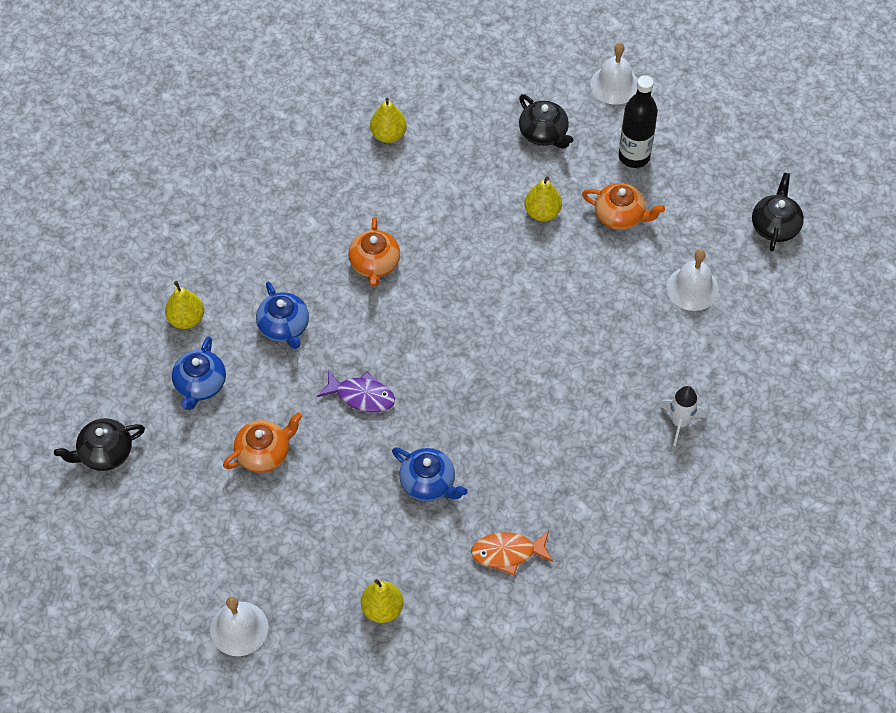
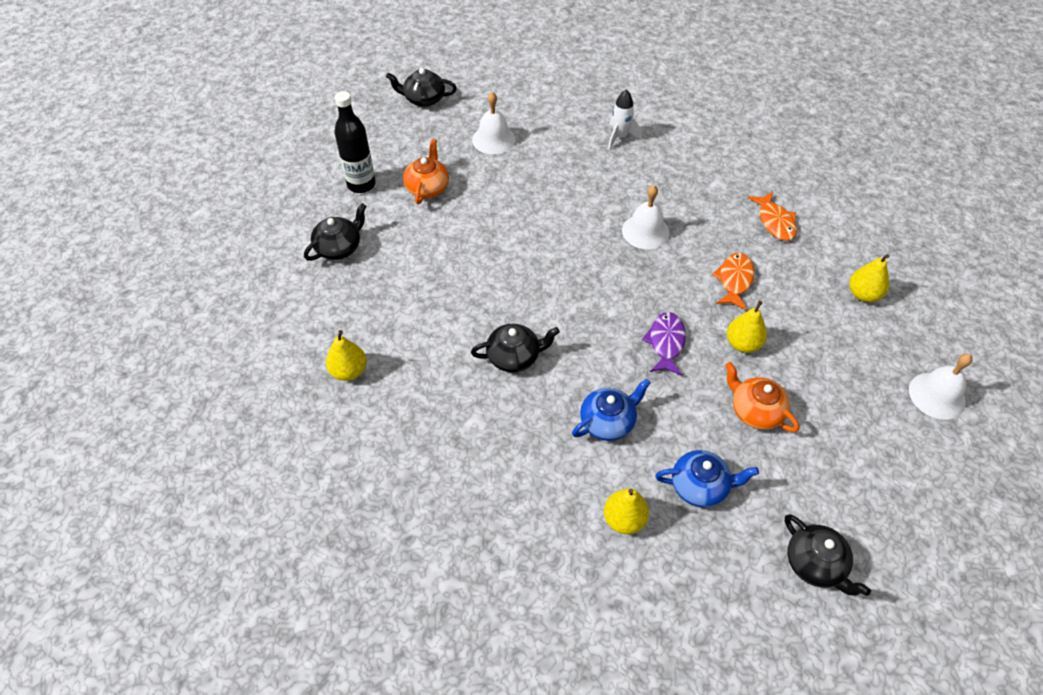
camera: 100 degrees left, 5 degrees down
orange teapot [348,217,400,287] -> black teapot [471,324,560,372]
blue teapot [392,447,468,501] -> orange fish [712,253,755,310]
yellow pear [524,176,562,221] -> yellow pear moved to [727,301,767,353]
white bell [590,43,638,105] -> white bell moved to [622,185,669,249]

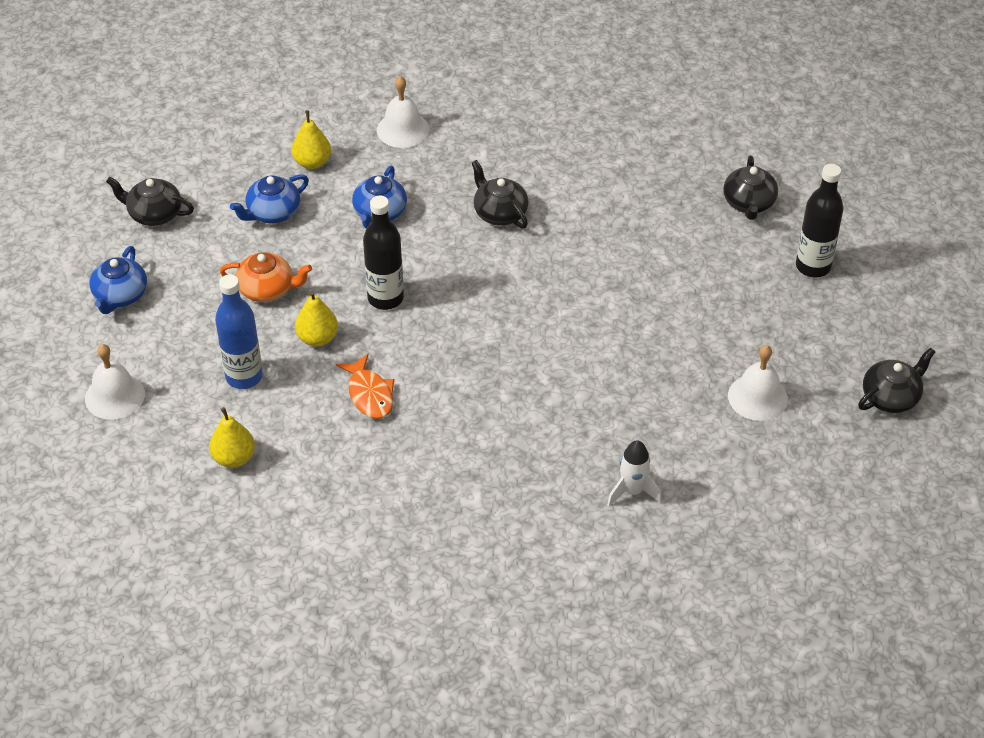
camera: 140 degrees right, 5 degrees down
yellow pear [326,330,367,381] -> none
orange teapot [403,139,449,204] -> none
black teapot [471,324,560,372] -> black teapot turned 105 degrees clockwise [472,160,528,229]
white bell [622,185,669,249] -> white bell moved to [377,76,429,148]
purple fish [642,312,686,376] -> black bottle [363,196,404,310]
orange fish [748,191,797,241] -> none
none -> blue teapot [89,246,147,314]
none -> blue bottle [215,275,263,389]

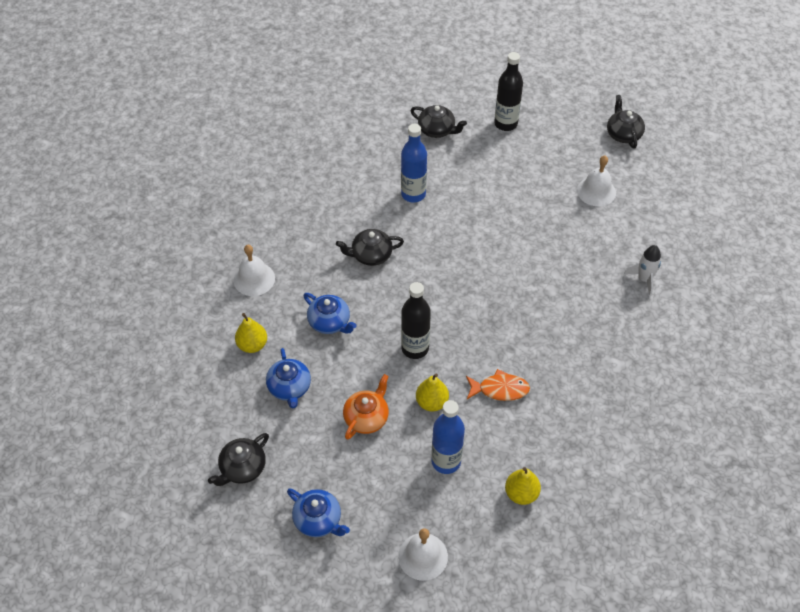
camera: 65 degrees left, 5 degrees up
none -> blue bottle [401,124,427,202]

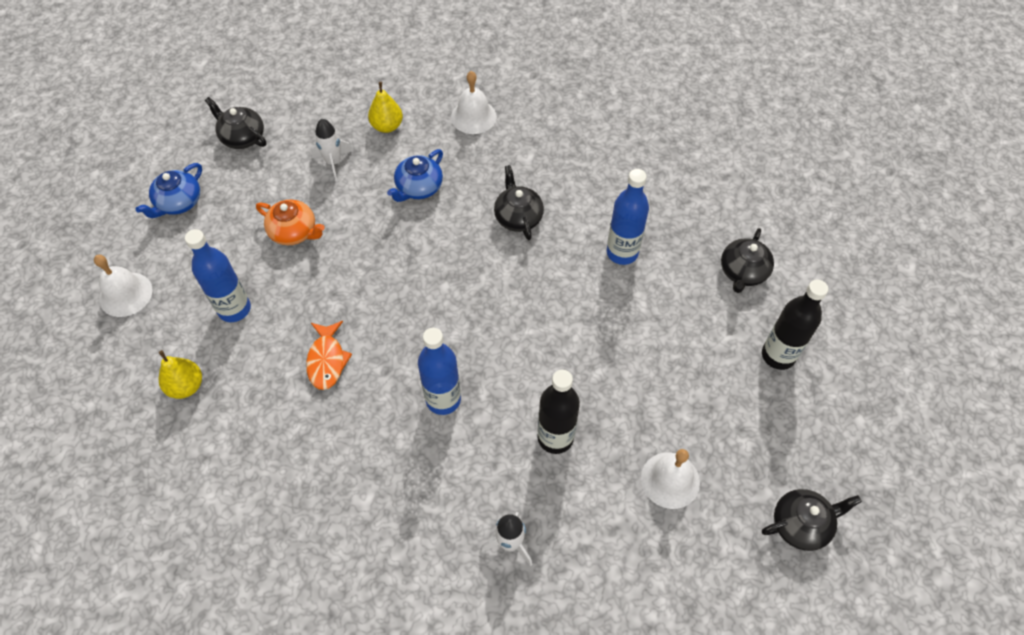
camera: 85 degrees right, 5 degrees up
blue teapot [266,348,311,408] -> white rocket [311,119,353,181]
black bottle [401,282,431,359] -> black bottle moved to [537,370,580,454]
yellow pear [416,374,449,412] -> none
none -> blue bottle [418,328,461,415]

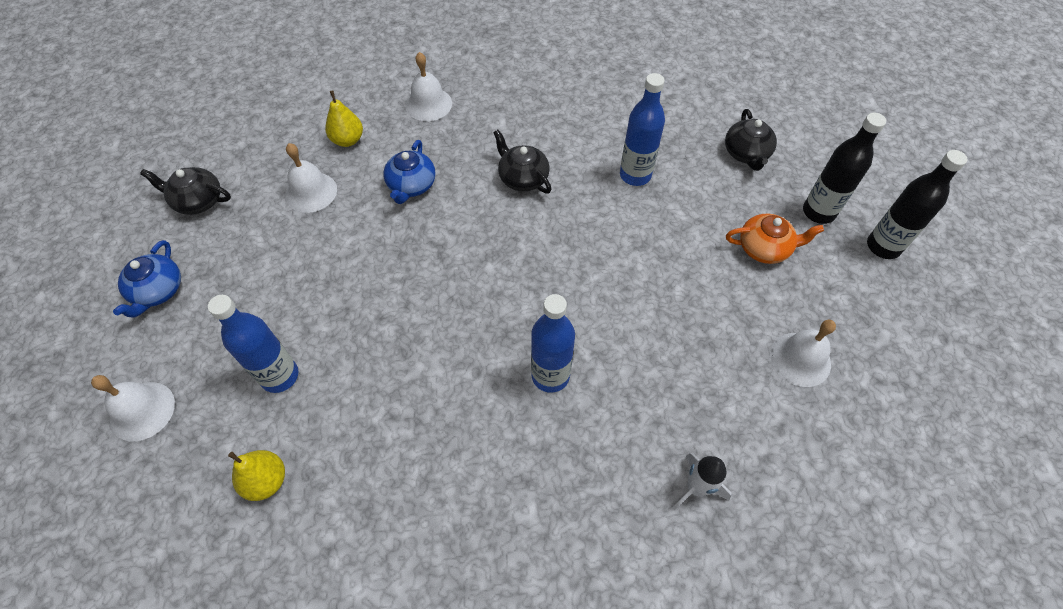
camera: 25 degrees left, 0 degrees up
orange teapot [256,200,325,245] -> orange teapot moved to [726,213,824,264]
orange fish [306,321,352,390] -> none
white rocket [311,119,353,181] -> white bell [285,143,337,213]
black bottle [537,370,580,454] -> black bottle moved to [867,150,967,259]
black teapot [762,489,862,551] -> none

